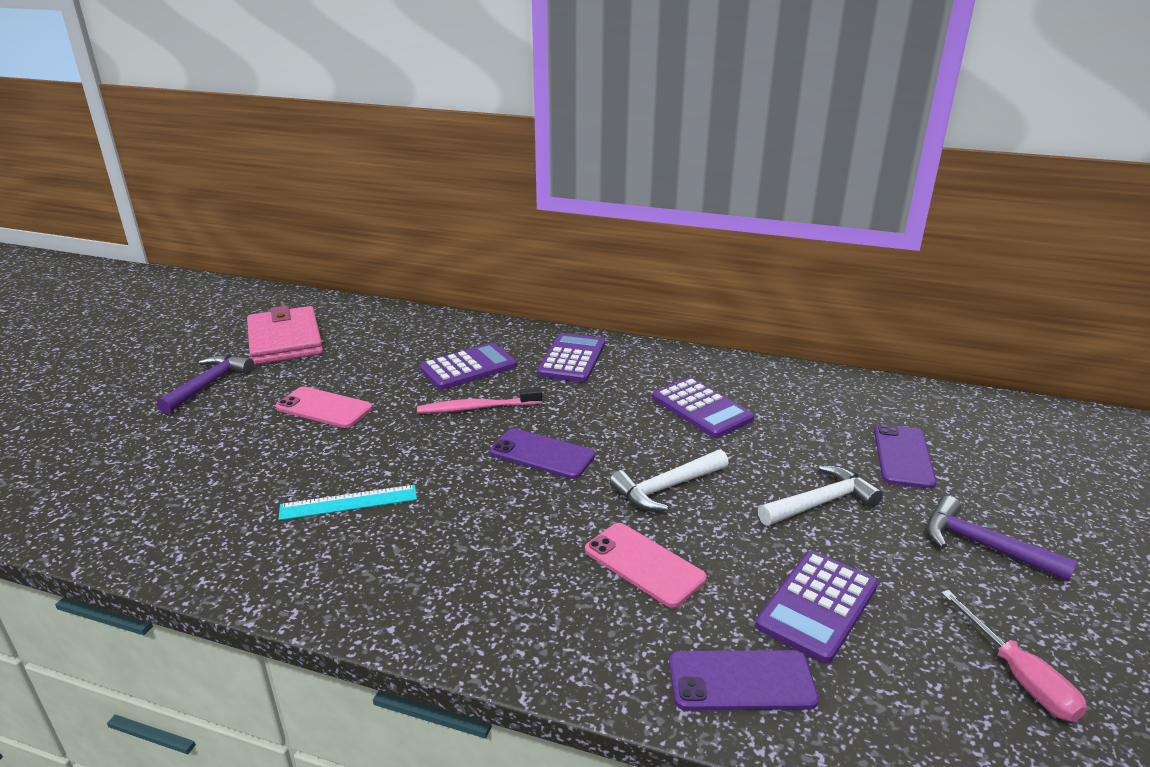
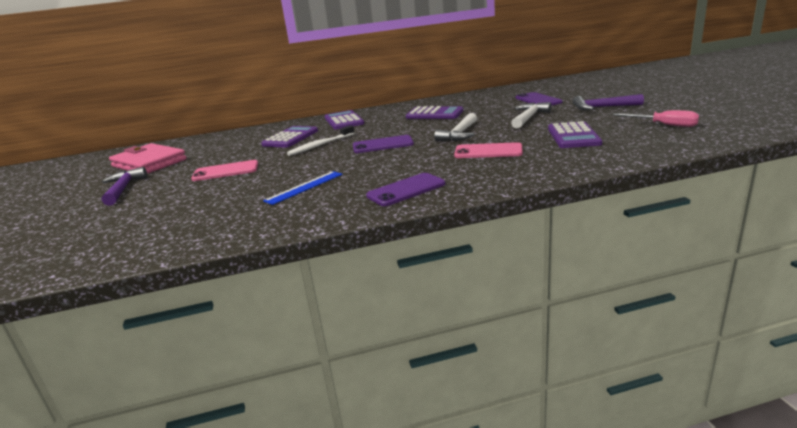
camera: 30 degrees left, 5 degrees down
turquoise ruler [279,485,417,520] -> blue ruler [263,171,343,205]
pink toothbrush [417,388,542,414] -> white toothbrush [287,125,355,156]
purple phone [669,650,819,711] -> purple phone moved to [366,173,445,206]

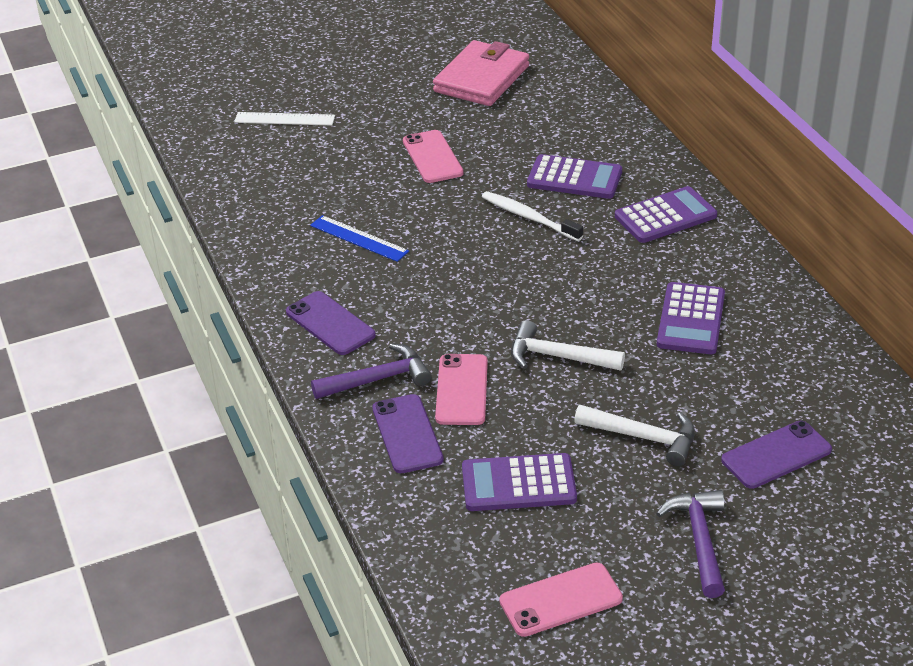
camera: 80 degrees right, 15 degrees up
purple hammer [102,167,147,206] -> purple hammer moved to [311,343,432,399]
purple phone [353,135,414,153] -> purple phone moved to [372,394,444,473]
pink screwdriver [613,110,699,127] -> pink phone [500,562,623,637]
none -> white ruler [234,112,335,125]

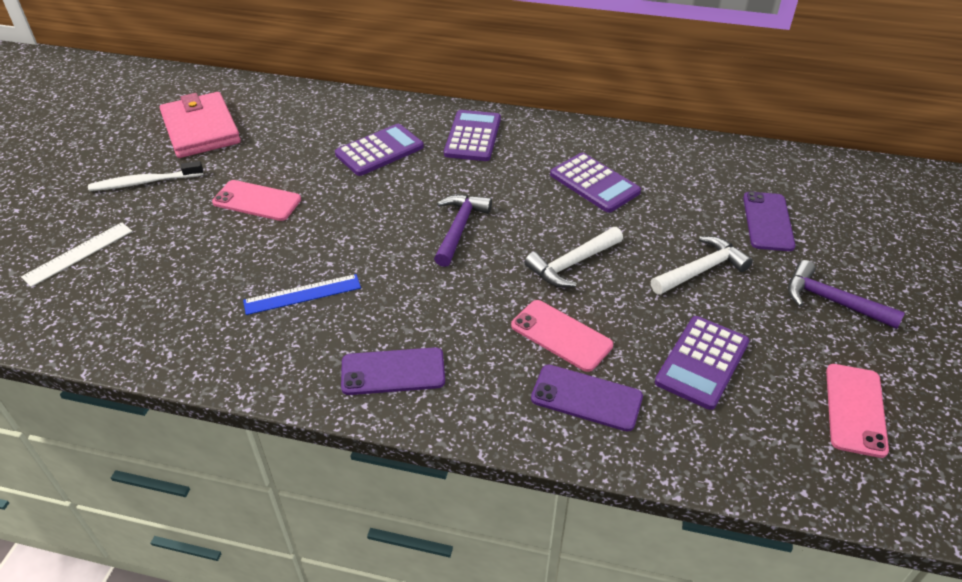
camera: 55 degrees left, 5 degrees up
purple hammer [311,343,432,399] -> purple hammer moved to [434,194,492,267]
white toothbrush [482,191,583,241] -> white toothbrush moved to [88,161,203,191]

